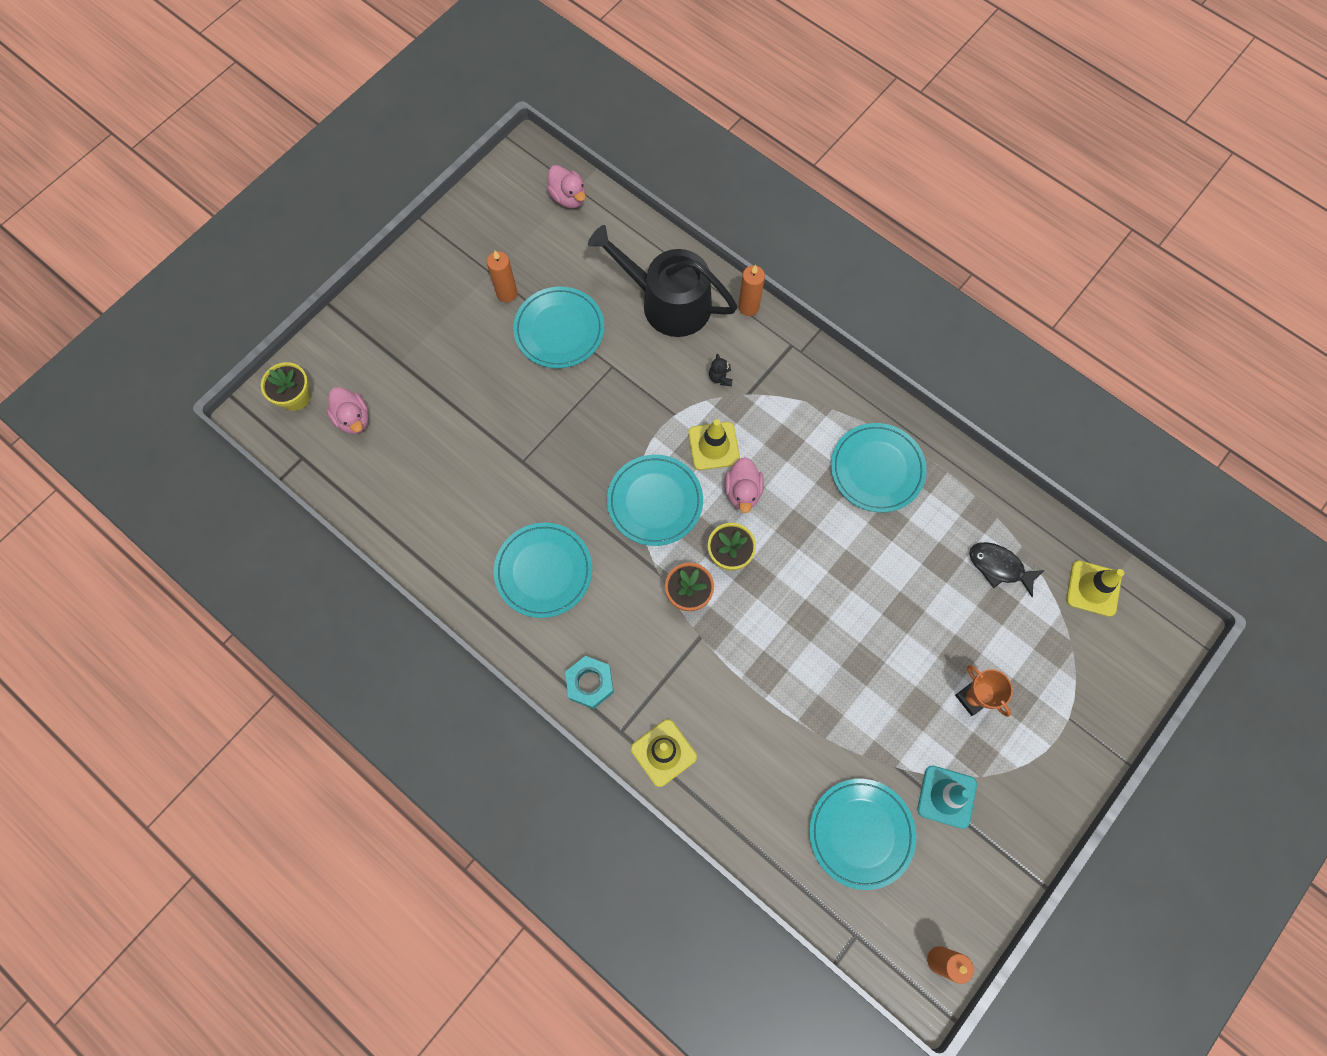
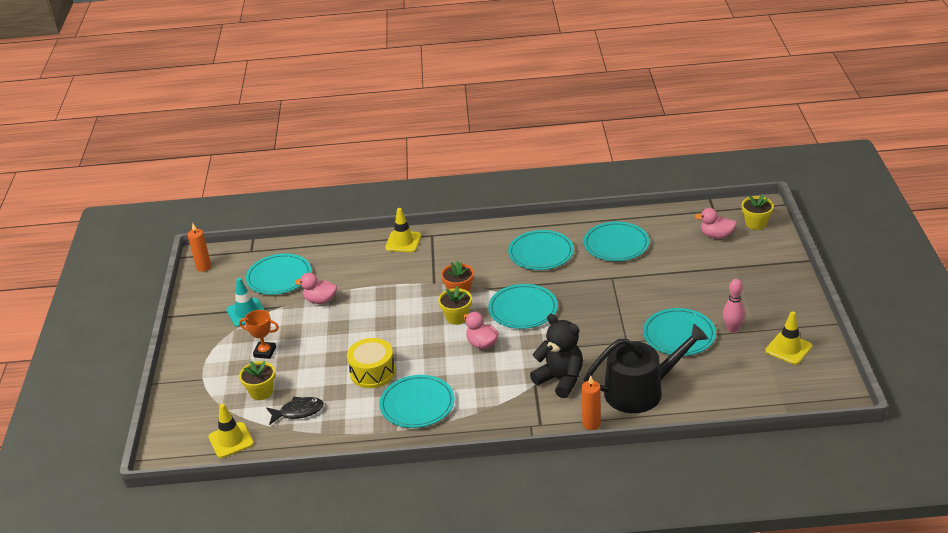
camera: 140 degrees right, 35 degrees down
orange candle [487,251,518,302] -> pink bowling pin [723,279,745,333]
pink duck [547,165,586,208] -> pink duck moved to [295,273,337,304]
turquoise nut [565,656,614,709] -> none
yellow traffic cone [688,419,740,470] -> yellow traffic cone moved to [765,311,812,365]
black teddy bear [709,354,733,386] -> black teddy bear [530,314,583,398], size x2.48
none -> yellow flower pot [239,361,275,400]
none -> yellow drum [347,338,395,388]
none -> turquoise plate [584,222,649,261]

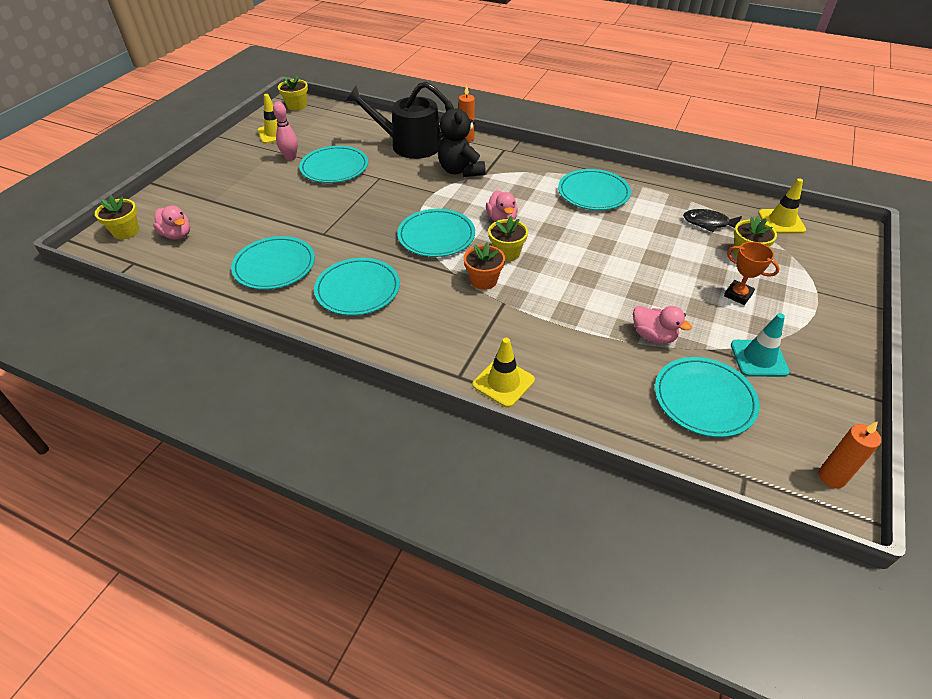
camera: 155 degrees left, 10 degrees up
yellow drum [347,338,395,388] -> none
none -> yellow flower pot [278,76,308,111]

